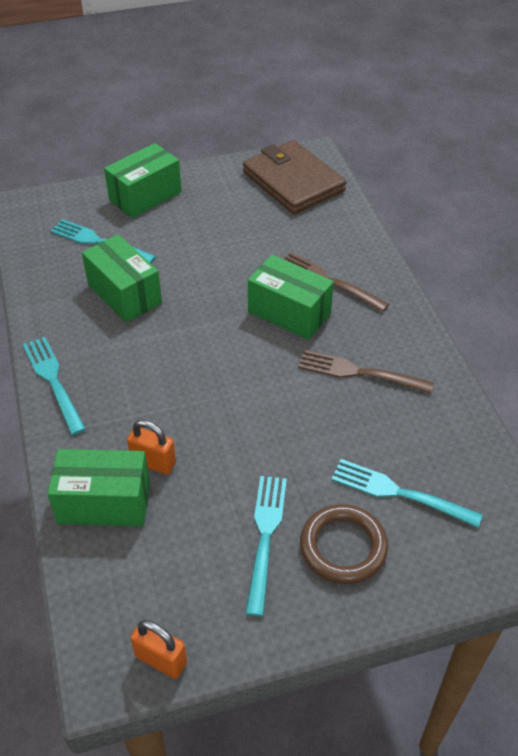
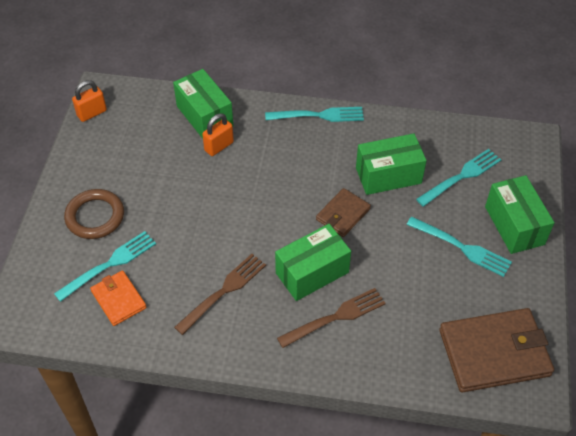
camera: 115 degrees right, 5 degrees up
green box [47,449,150,526] -> green box turned 60 degrees counterclockwise [173,69,233,139]
turquoise fork [246,476,287,617] -> turquoise fork moved to [406,217,512,277]
none -> orange wallet [90,271,147,326]
none -> brown wallet [316,188,371,237]

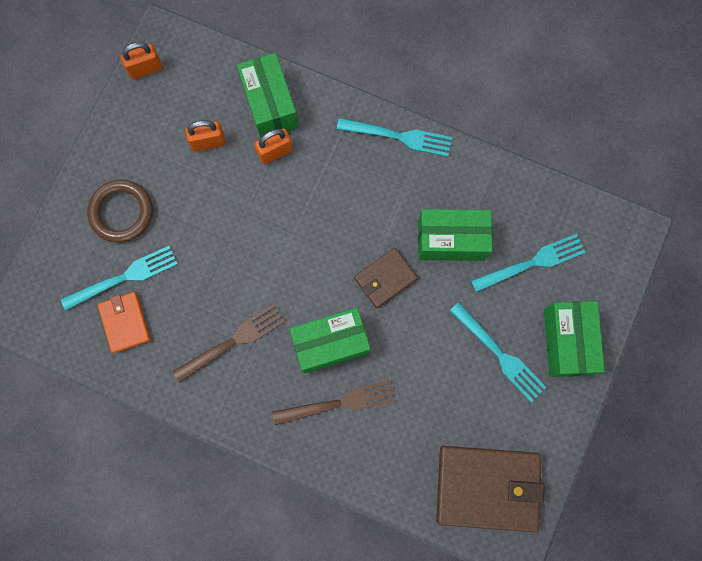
camera: 15 degrees right, 25 degrees up
none -> orange padlock [185,120,226,152]

